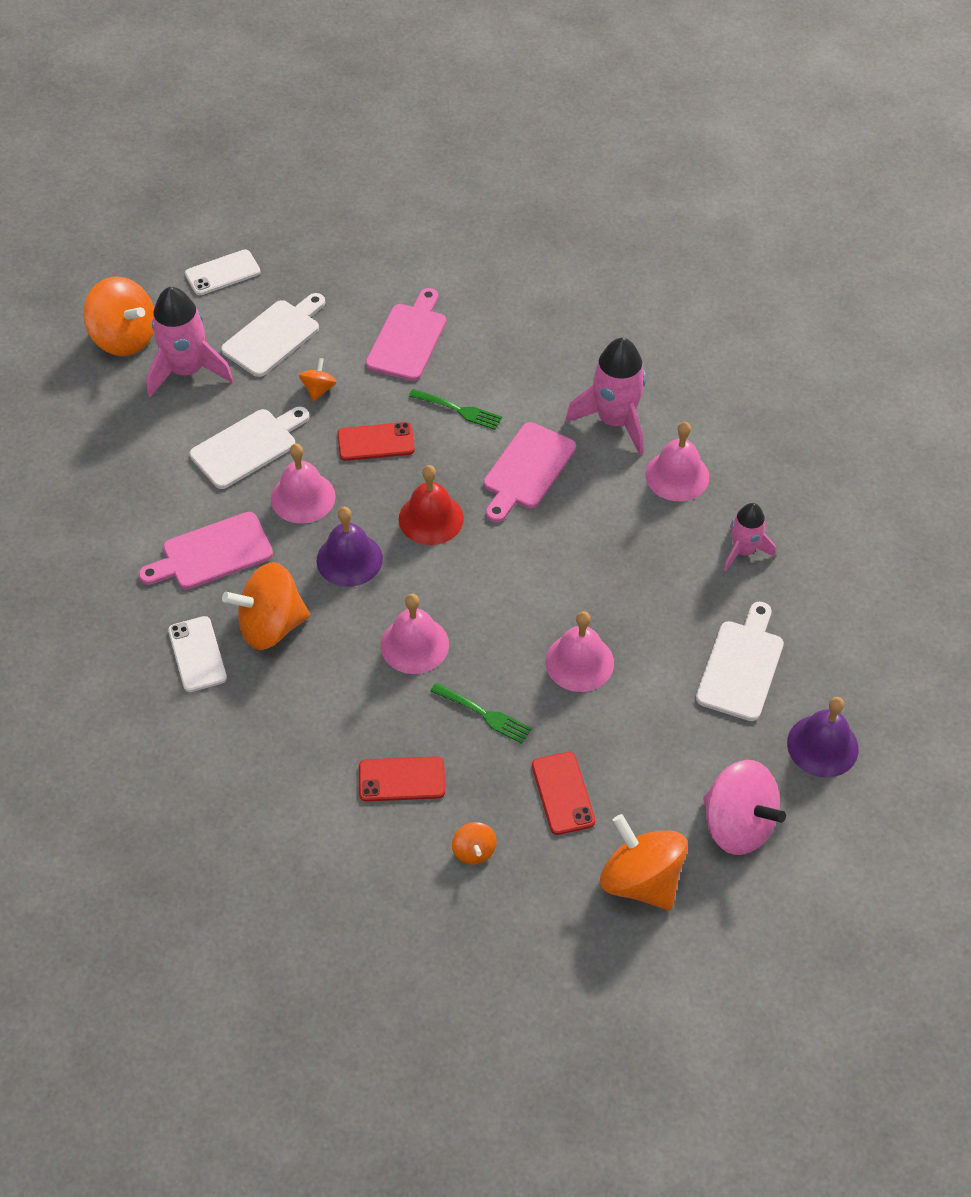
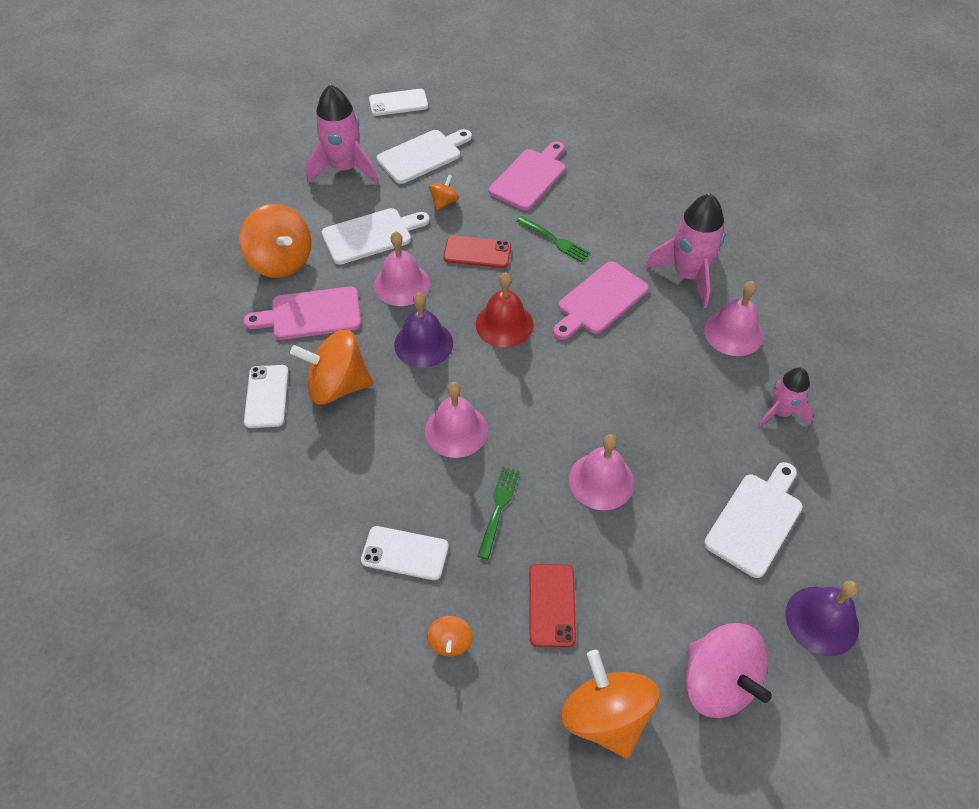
camera: 15 degrees right, 0 degrees up
orange spinning top [83,276,154,356] -> orange spinning top moved to [239,204,311,278]
red phone [359,756,445,802] -> white phone [361,526,449,580]
green fork [431,683,532,744] -> green fork turned 120 degrees counterclockwise [478,466,520,559]

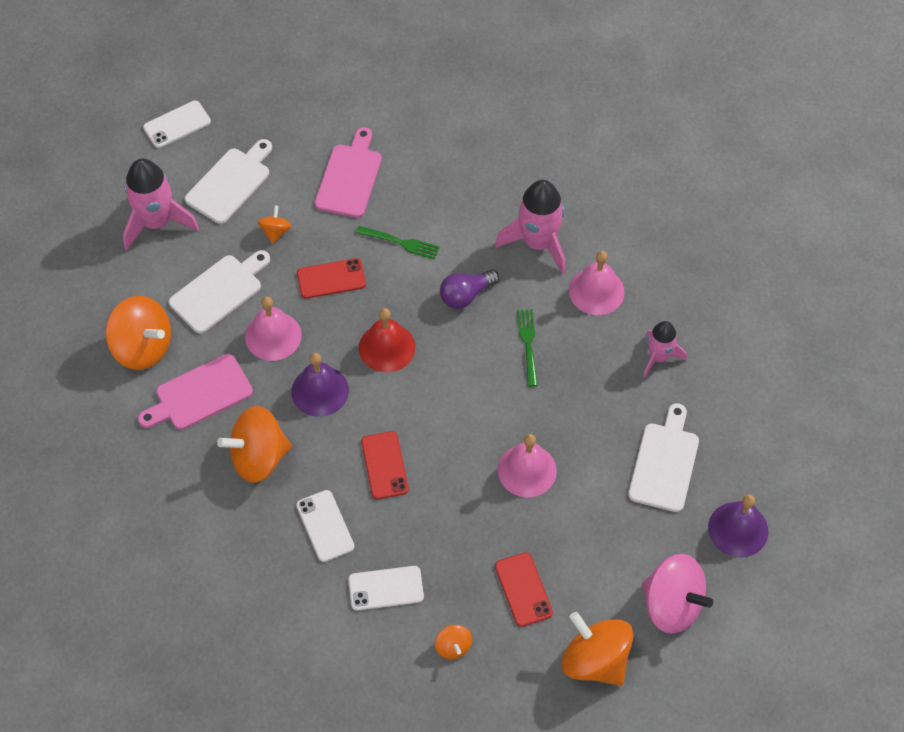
camera: 20 degrees left, 5 degrees up
white phone [244,365,289,428] -> white phone moved to [296,490,354,562]
pink bell [425,382,488,458] -> red phone [361,431,409,499]
green fork [478,466,520,559] -> green fork moved to [517,309,538,387]
pink cutting board [553,261,649,340] -> purple light bulb [440,270,499,309]

